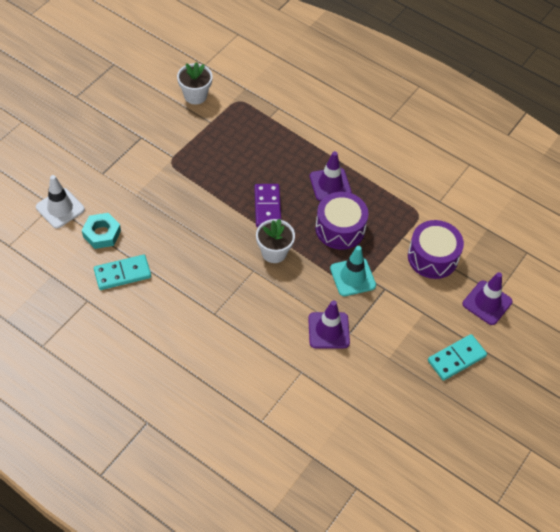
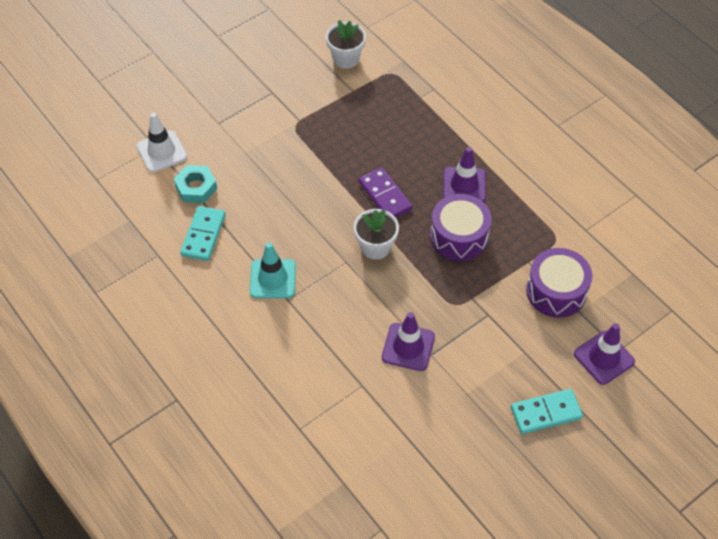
camera: 20 degrees right, 0 degrees up
turquoise domino [94,255,151,290] -> turquoise domino turned 75 degrees counterclockwise [180,206,226,261]
purple domino [254,184,281,227] -> purple domino turned 45 degrees counterclockwise [359,167,412,218]
turquoise traffic cone [330,246,376,296] -> turquoise traffic cone moved to [250,242,296,298]

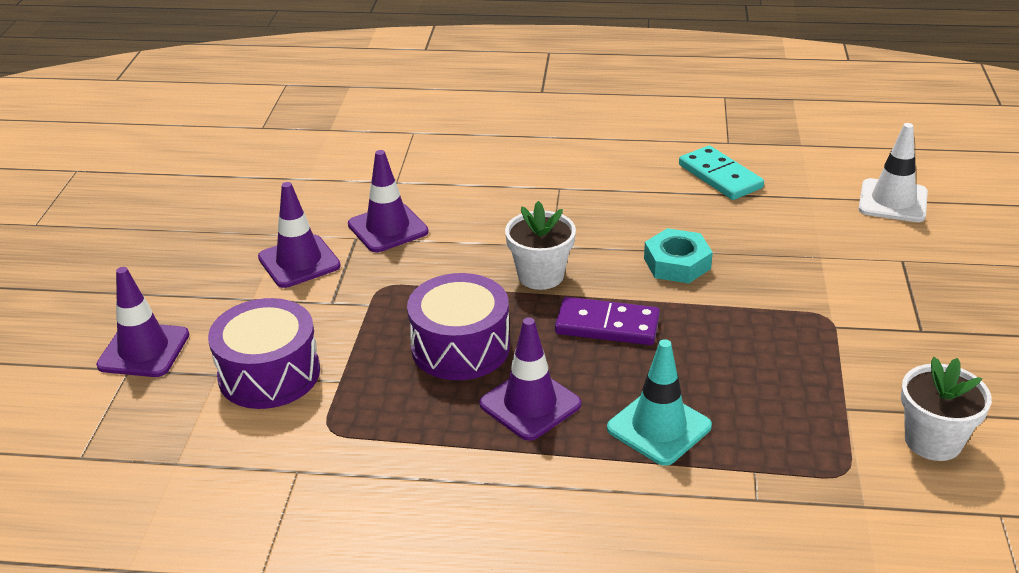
camera: 135 degrees right, 20 degrees down
turquoise nut [174,165,217,203] -> turquoise nut moved to [644,228,713,283]
turquoise traffic cone [250,242,296,298] -> turquoise traffic cone moved to [607,339,712,466]
turquoise domino [511,389,583,434] -> none
none -> purple traffic cone [258,182,341,288]

